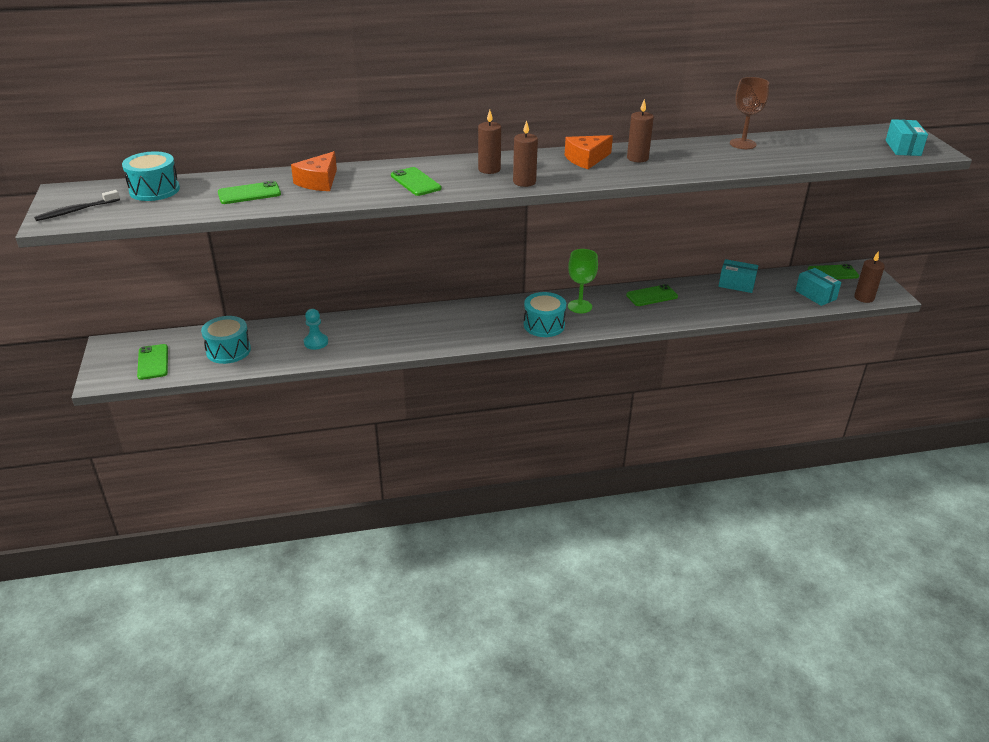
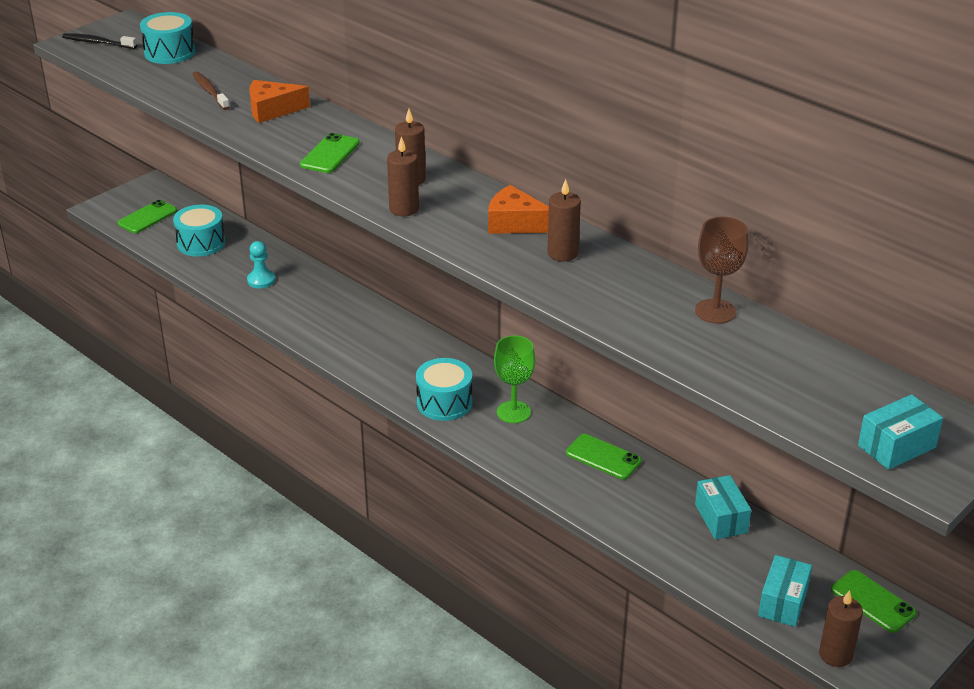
camera: 55 degrees right, 0 degrees up
green phone [218,181,281,204] -> brown toothbrush [192,71,230,110]

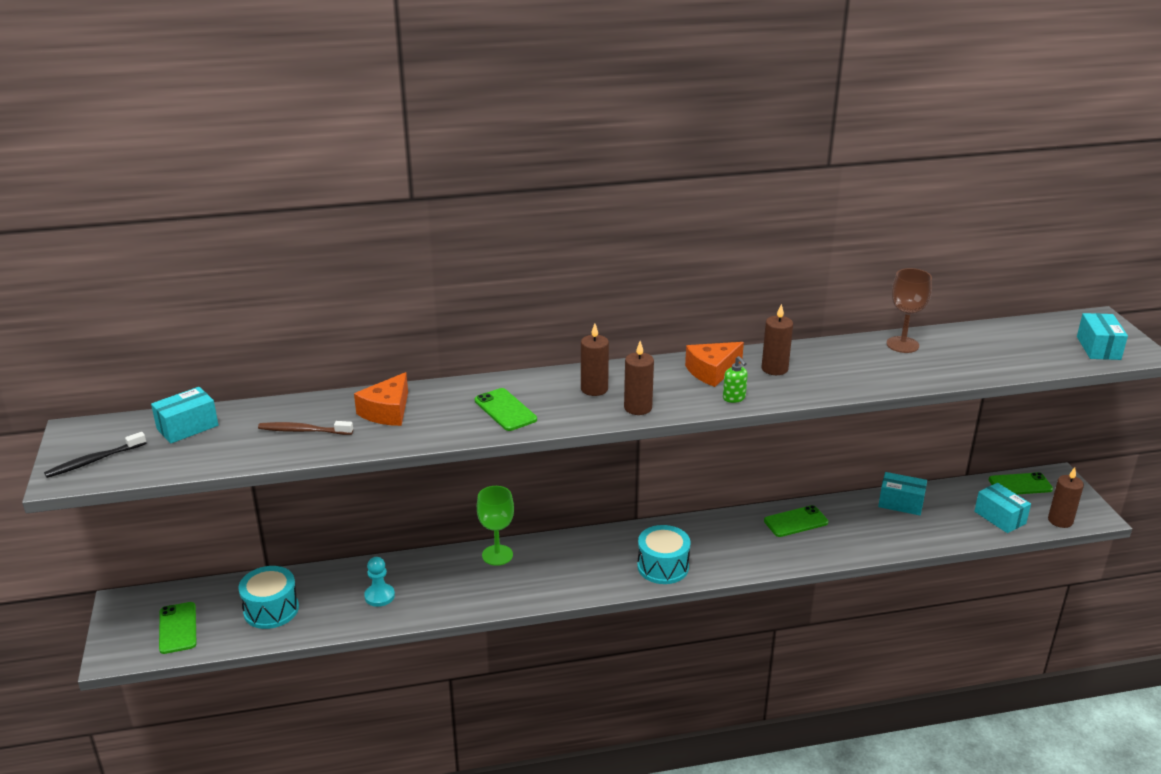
camera: 55 degrees left, 5 degrees down
turquoise drum [140,12,195,64] -> turquoise box [151,387,218,443]
green goblet [494,335,535,423] -> green goblet moved to [477,486,514,566]
none -> green soap dispenser [723,356,748,403]

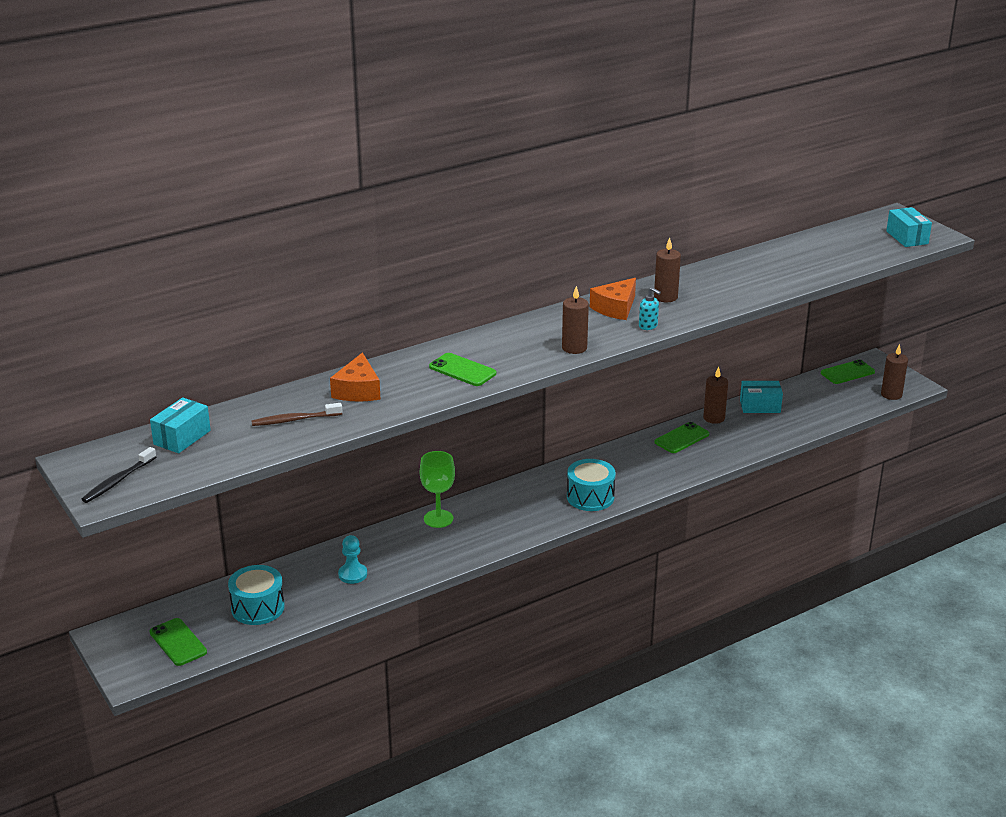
camera: 20 degrees left, 0 degrees up
brown candle [581,323,609,396] -> brown candle moved to [703,367,728,424]
green soap dispenser [723,356,748,403] -> turquoise soap dispenser [639,287,661,330]
brown goblet [886,268,932,353] -> none
turquoise box [974,483,1031,533] -> none

